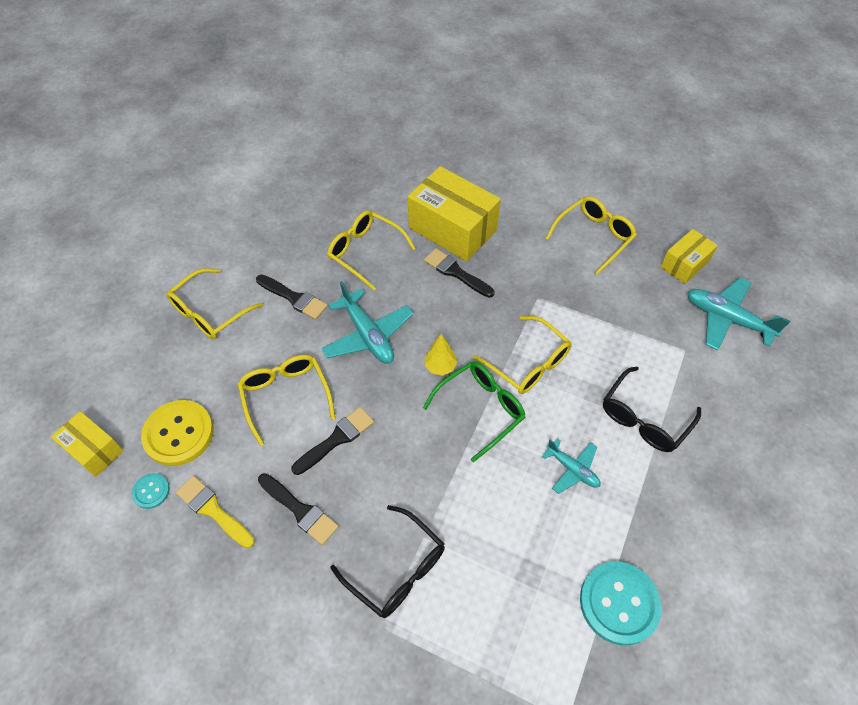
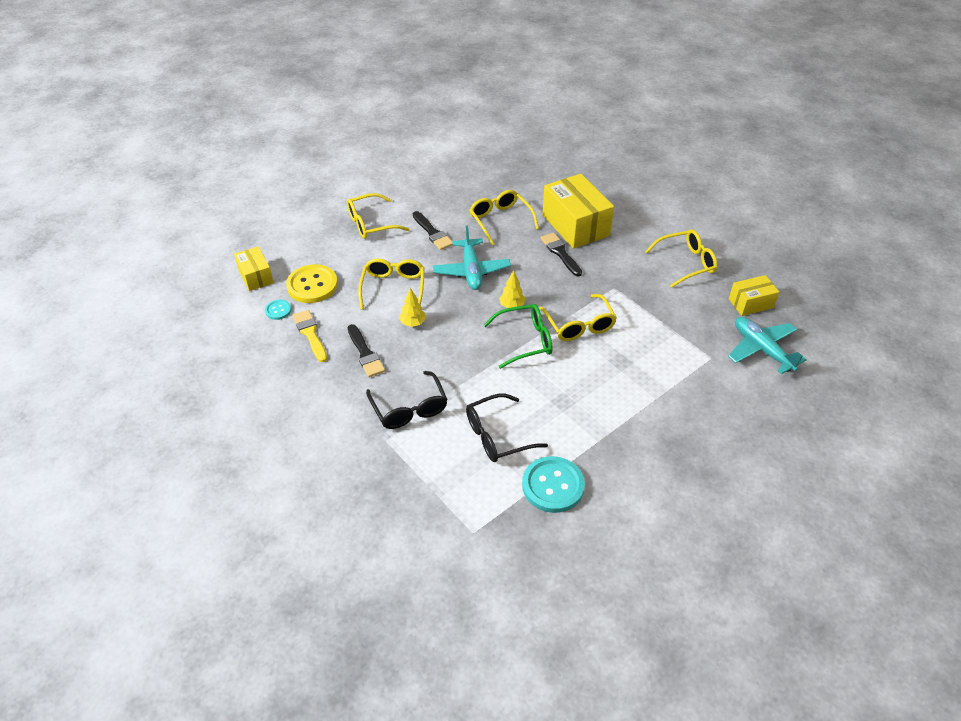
camera: 25 degrees right, 10 degrees down
black brush [291,407,374,475] -> yellow tree [399,288,426,327]
turquoise plane [542,438,600,494] -> none
black glasses [603,367,701,452] -> black glasses moved to [466,393,548,462]

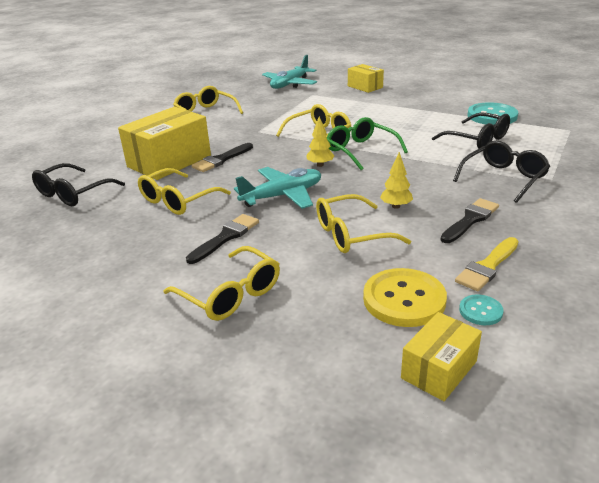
camera: 110 degrees left, 15 degrees down
yellow box [729,275,779,316] -> yellow box moved to [348,64,384,93]
none -> black glasses [32,163,125,206]

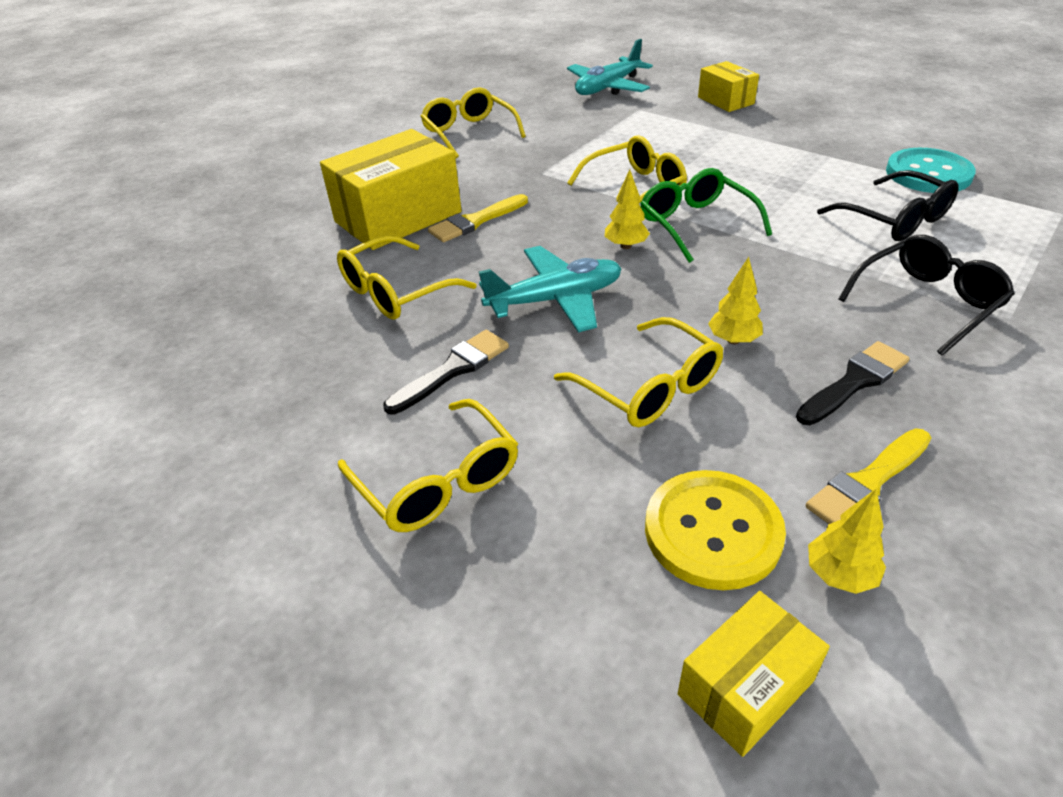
camera: 10 degrees right, 10 degrees up
black glasses [32,163,125,206] -> none
black brush [192,143,253,172] -> yellow brush [428,194,528,242]
yellow glasses [316,194,411,253] -> yellow glasses turned 120 degrees counterclockwise [554,317,723,427]
turquoise button [459,294,504,325] -> yellow tree [808,489,886,594]

